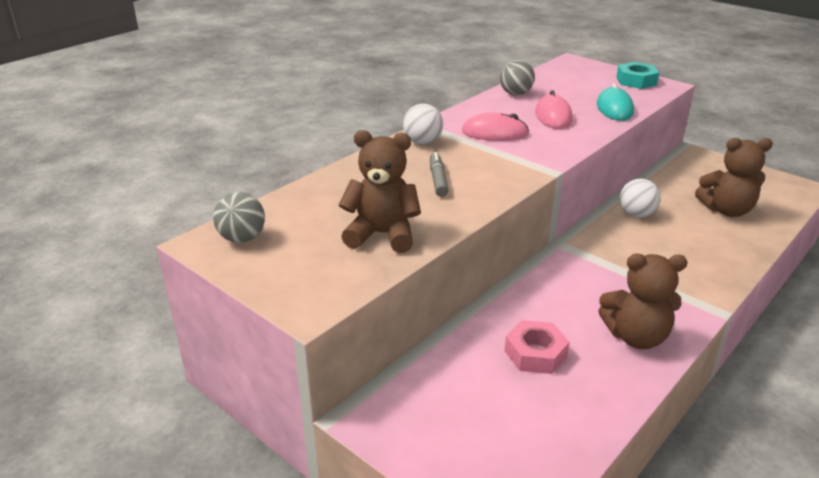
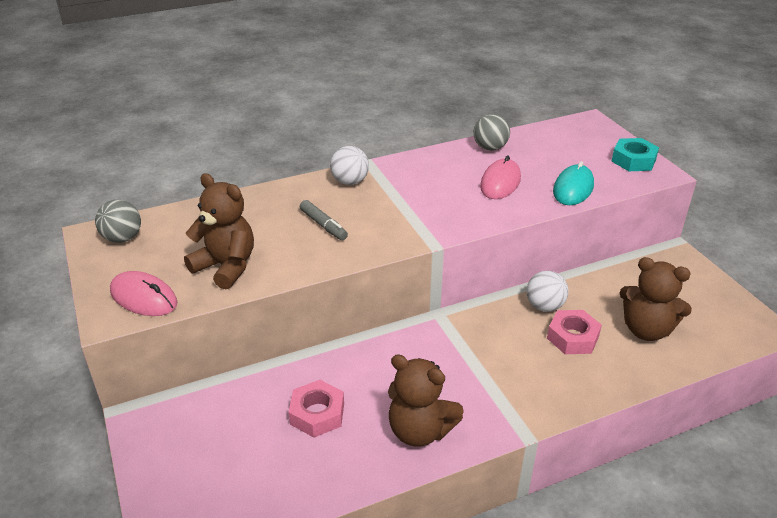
camera: 25 degrees right, 5 degrees up
grey marker [430,152,449,197] -> grey marker turned 120 degrees clockwise [300,200,348,240]
pink mouse [462,113,529,141] -> pink mouse moved to [110,271,177,316]
none -> pink nut [547,310,602,354]

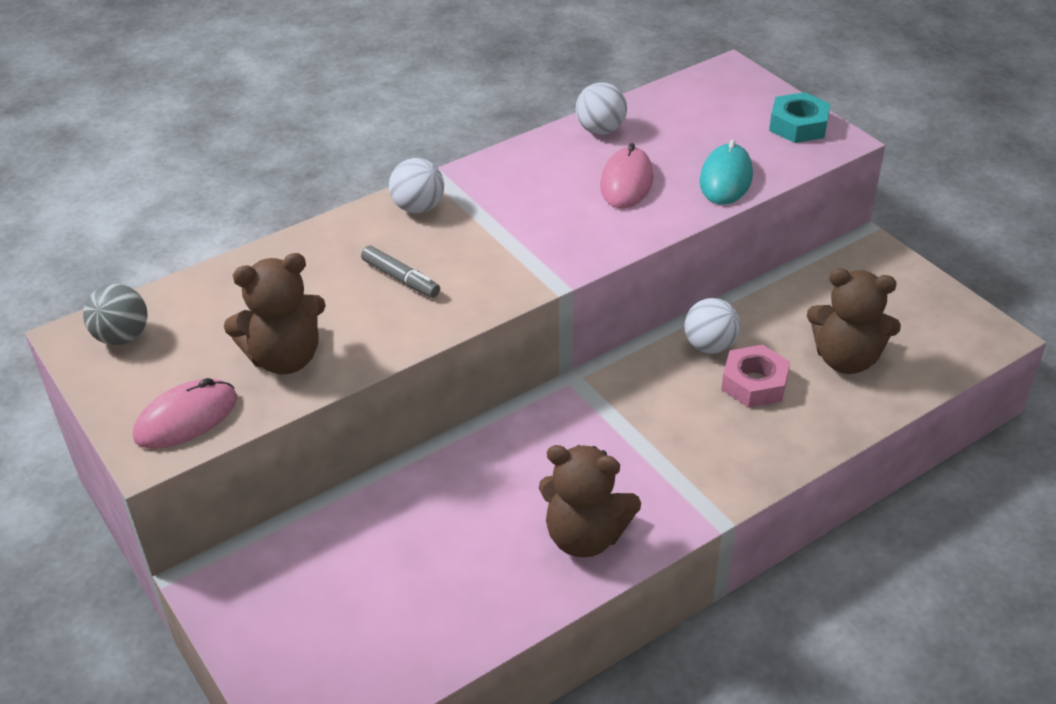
camera: 10 degrees left, 5 degrees up
pink mouse [110,271,177,316] -> pink mouse turned 60 degrees counterclockwise [133,378,237,449]
brown teddy bear [184,173,254,289] -> brown teddy bear turned 135 degrees clockwise [224,253,326,374]
pink nut [289,380,344,437] -> none
grey ball [474,114,510,151] -> white ball [576,82,627,135]

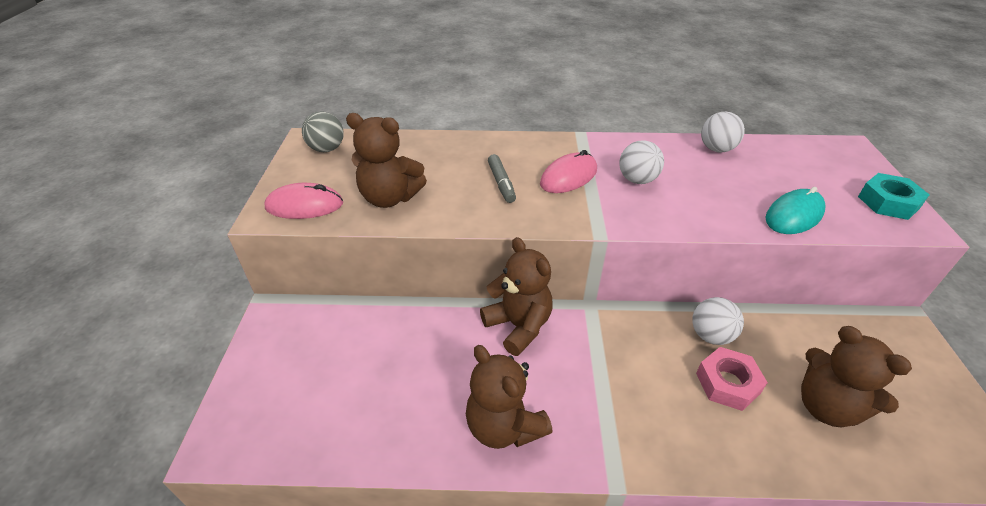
camera: 35 degrees right, 0 degrees up
white ball [389,158,444,214] -> white ball moved to [619,140,664,184]
pink mouse [600,143,654,209] -> pink mouse moved to [540,150,597,193]
none -> brown teddy bear [480,237,553,356]

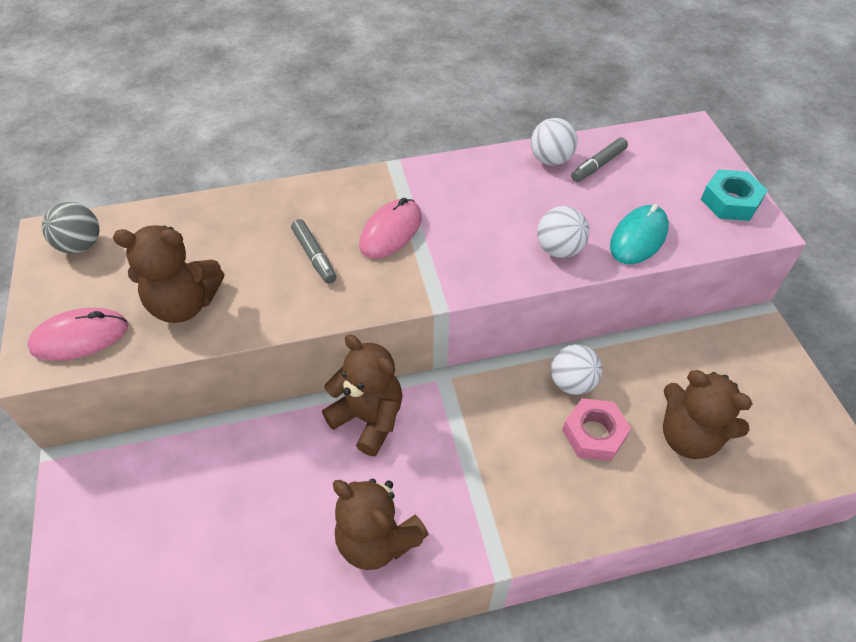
camera: 15 degrees left, 10 degrees up
white ball [619,140,664,184] -> white ball moved to [537,206,589,258]
none -> grey marker [571,137,628,182]

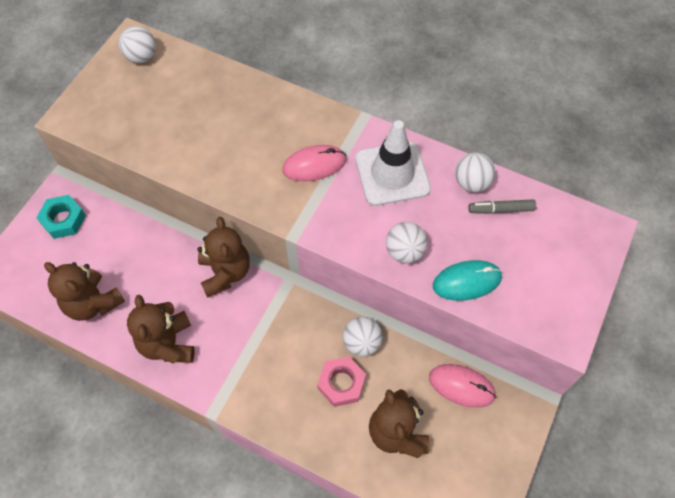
camera: 40 degrees right, 10 degrees up
pink mouse [27,308,128,361] -> pink mouse moved to [429,364,496,408]
grey ball [42,202,99,254] -> white ball [119,26,156,63]
brown teddy bear [113,225,224,323] -> brown teddy bear moved to [44,262,125,321]
grey marker [291,219,336,284] -> none
turquoise nut [701,169,768,221] -> turquoise nut moved to [36,195,86,239]
none -> white traffic cone [355,120,431,206]

